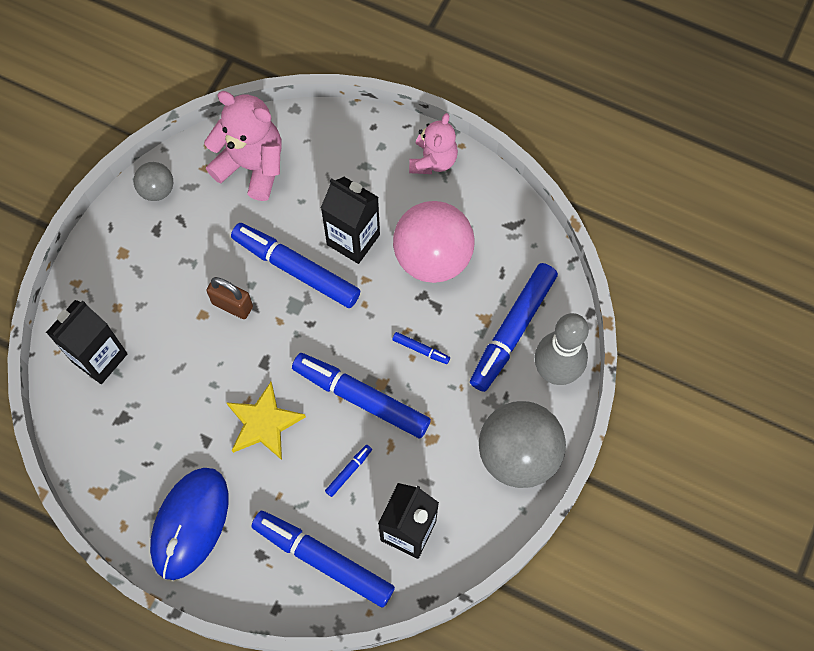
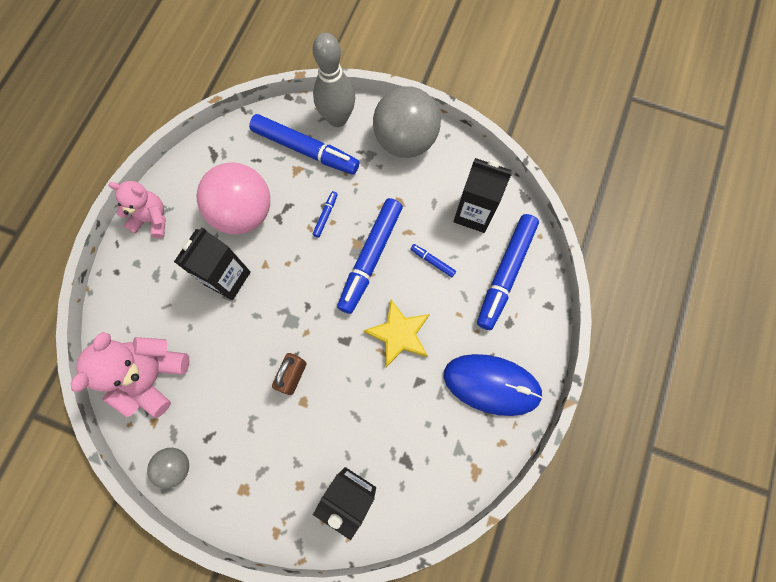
camera: 95 degrees left, 5 degrees up
blue marker [231,223,360,308] -> none

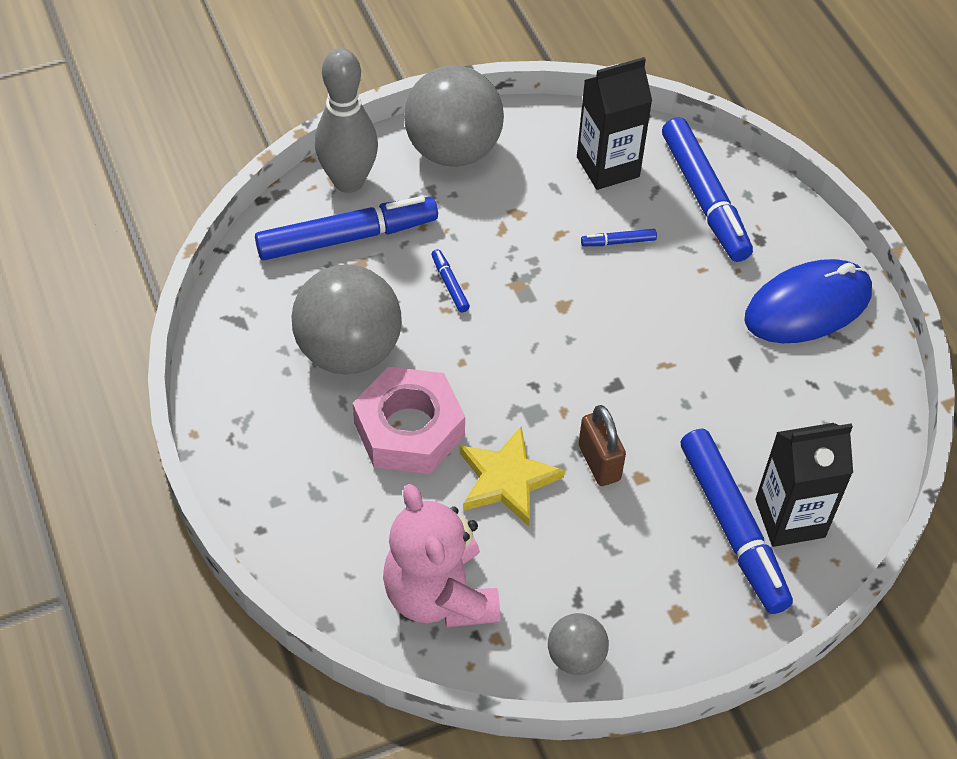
camera: 45 degrees left, 20 degrees down
pink teddy bear [108,181,166,238] -> none
black carton [174,227,251,300] -> pink nut [353,367,465,474]
pink ball [196,163,270,234] -> grey ball [292,264,402,375]
blue marker [337,198,403,314] -> blue marker moved to [681,429,793,614]
yellow star [363,300,430,367] -> yellow star moved to [460,426,565,526]

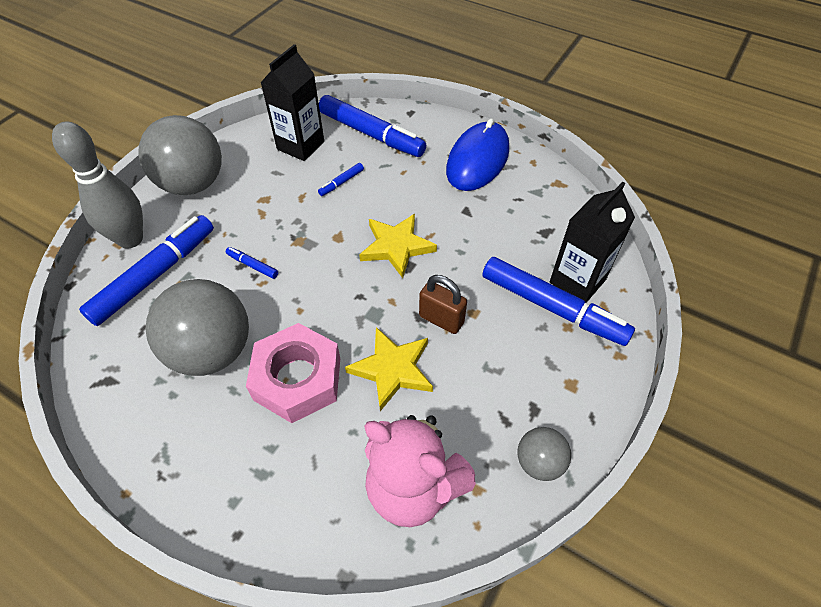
camera: 35 degrees left, 0 degrees up
none -> yellow star [359,214,437,278]

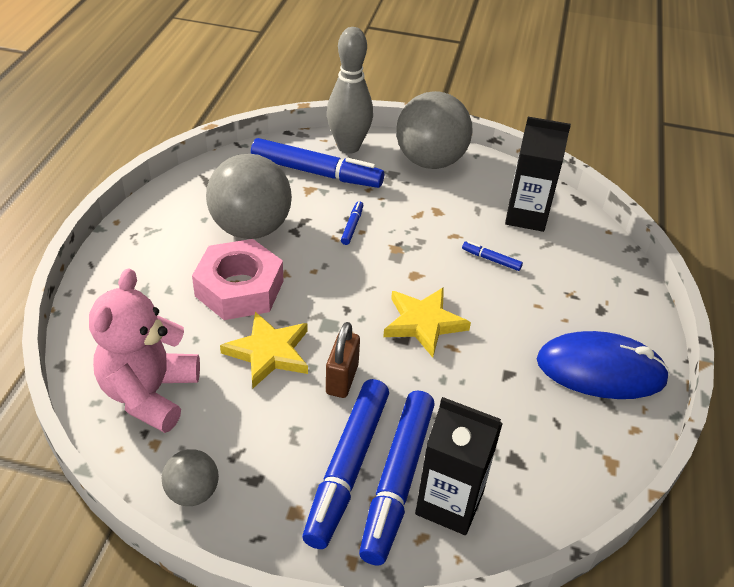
camera: 70 degrees right, 10 degrees down
blue marker [319,95,426,157] -> blue marker moved to [302,379,389,549]

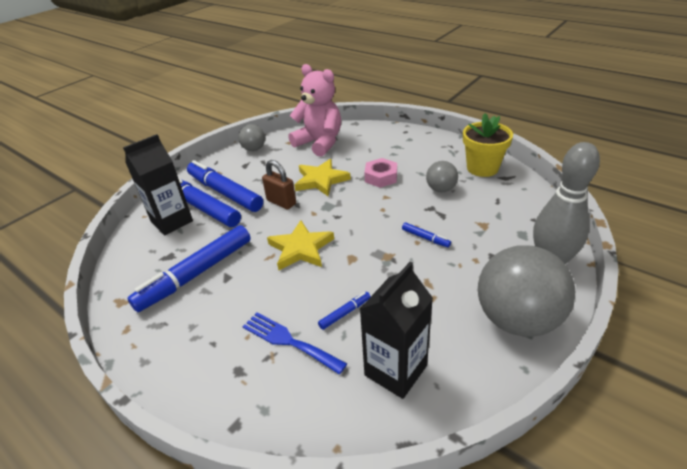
camera: 120 degrees right, 5 degrees down
pink nut [192,239,283,320] -> pink nut [364,158,397,188], size x0.60
grey ball [206,154,292,239] -> grey ball [426,161,458,192], size x0.50
blue marker [251,138,384,188] -> blue marker moved to [128,225,251,312]
blue mouse [537,331,670,399] -> none
none -> blue fork [242,312,347,374]
none -> yellow flower pot [463,113,513,177]

